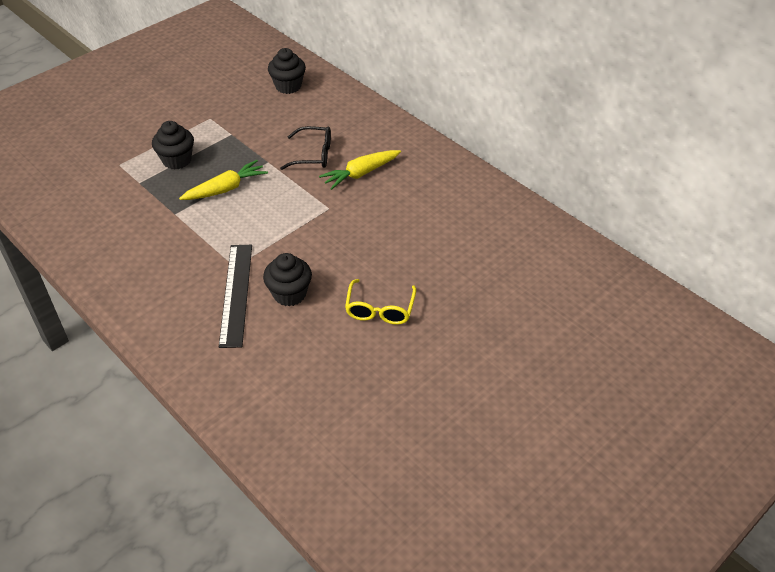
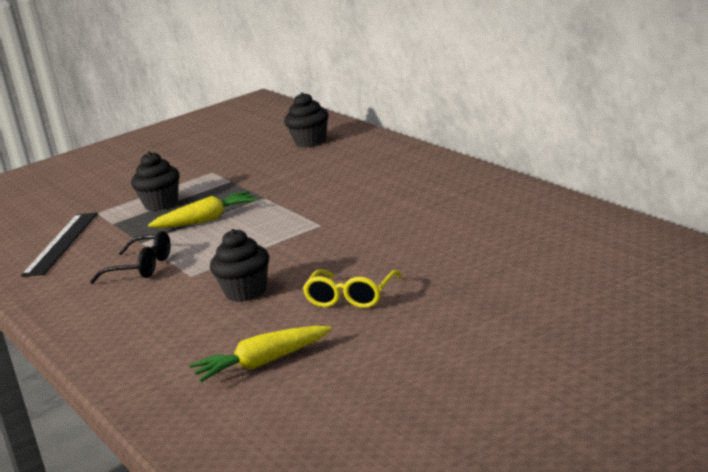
camera: 15 degrees right, 25 degrees down
black ruler [219,245,252,348] -> black ruler moved to [21,212,98,277]
black glasses [280,126,331,170] -> black glasses moved to [90,231,171,284]
yellow carrot [319,150,401,190] -> yellow carrot moved to [190,326,332,382]

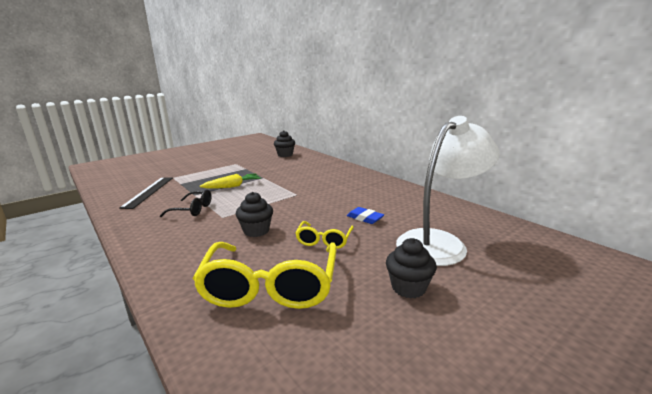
camera: 10 degrees left, 0 degrees up
black cupcake [131,151,180,211] -> black cupcake moved to [386,238,437,298]
yellow carrot [190,326,332,382] -> yellow glasses [192,242,337,309]
none -> blue eraser [347,207,384,224]
none -> white lamp [396,116,499,266]

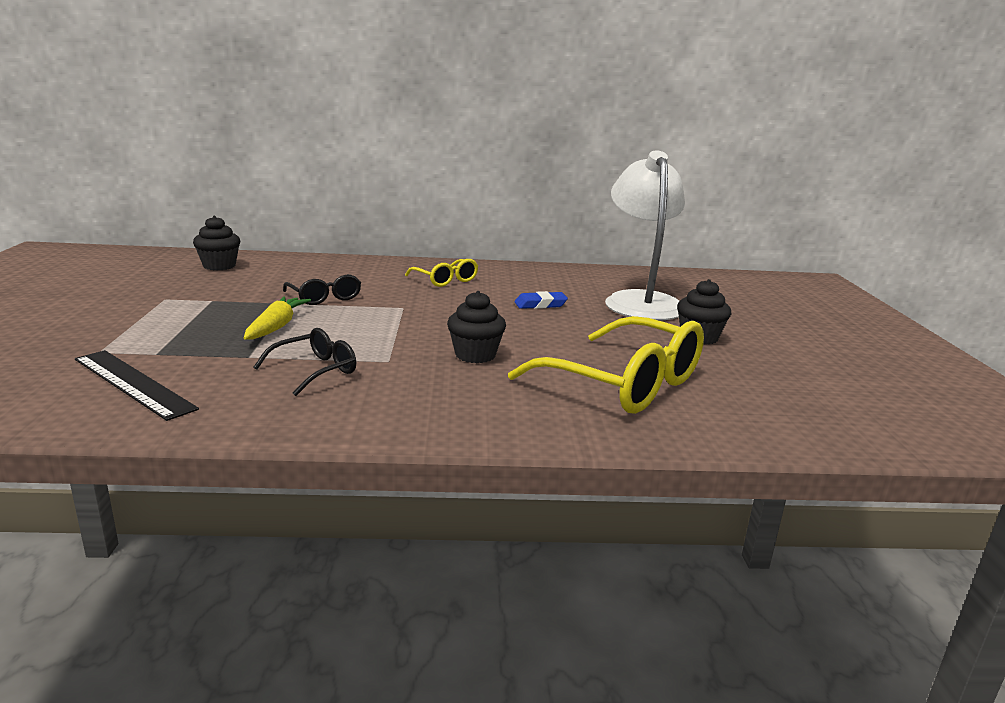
camera: 55 degrees left, 0 degrees up
yellow glasses [296,221,354,249] -> yellow glasses moved to [405,259,478,287]
none -> black glasses [283,274,361,305]

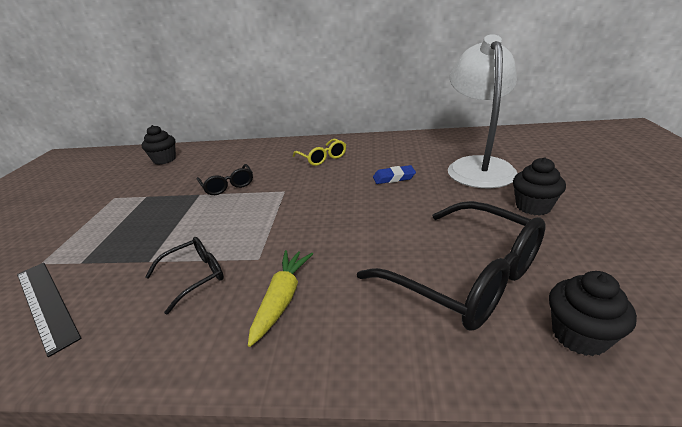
camera: 10 degrees right, 10 degrees up
yellow carrot [244,296,311,340] -> yellow carrot moved to [248,250,313,347]
black cupcake [447,291,506,363] -> black cupcake moved to [549,271,637,356]
yellow glasses [508,316,704,414] -> black glasses [357,201,545,331]

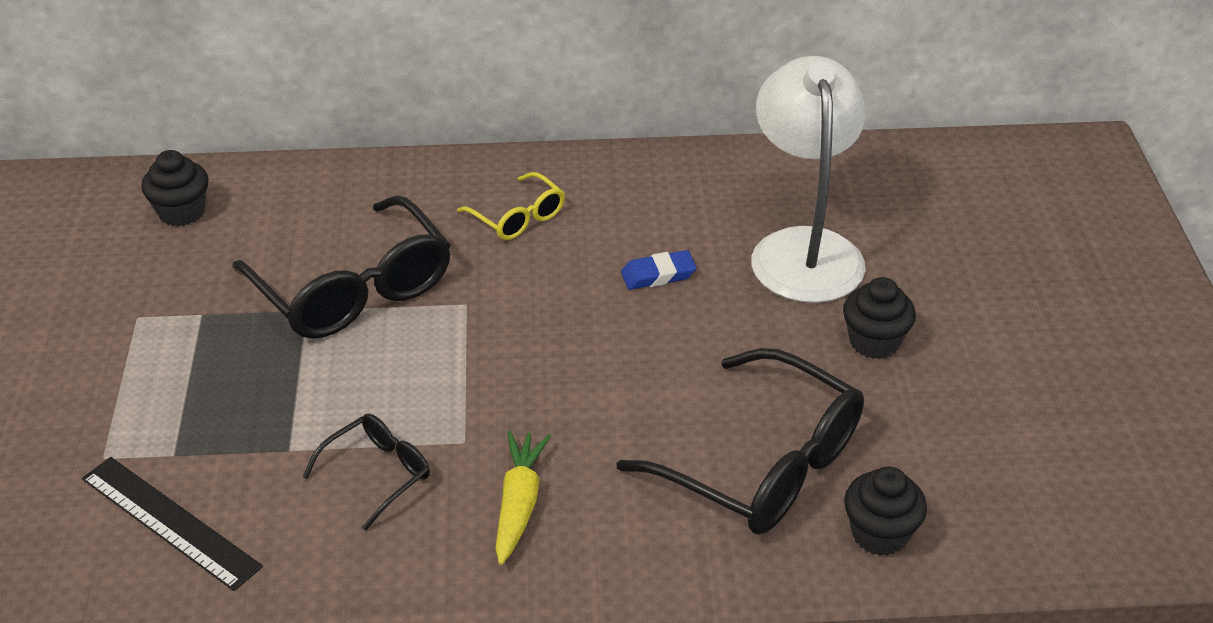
camera: 10 degrees left, 10 degrees up
black glasses [197,164,253,195] -> black glasses [232,195,451,339], size x1.97

